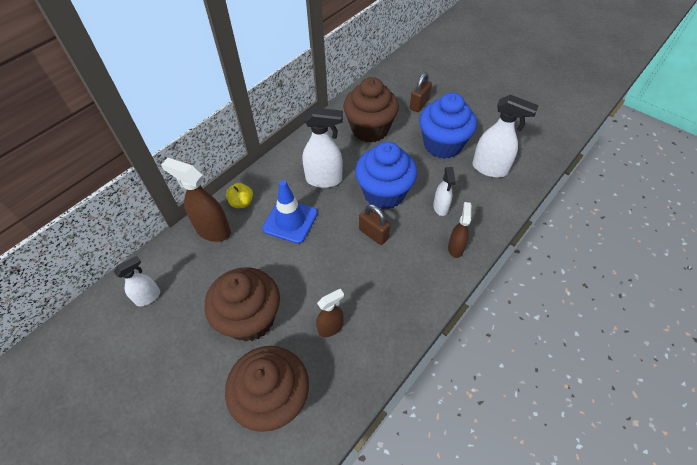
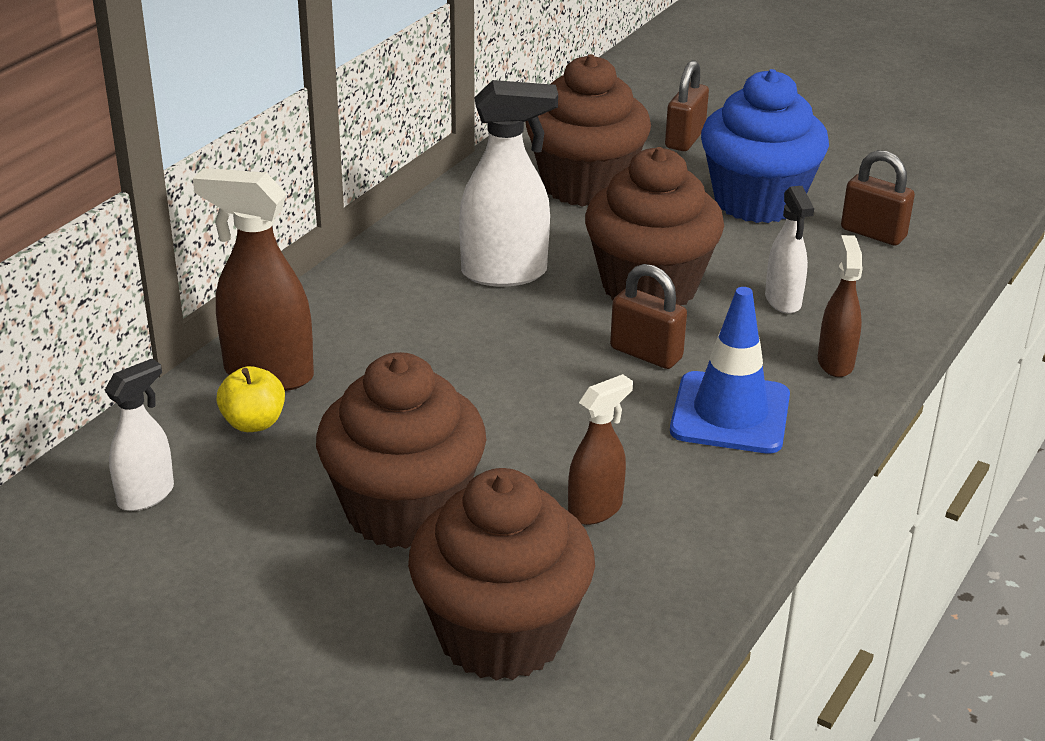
camera: 10 degrees left, 20 degrees down
yellow apple [226,183,253,208] -> yellow apple moved to [216,366,285,432]
blue traffic cone [262,180,318,244] -> blue traffic cone moved to [670,287,790,454]
blue cupcake [355,142,417,209] -> brown cupcake [585,147,724,305]
white spray bottle [472,94,539,178] -> brown padlock [841,150,915,246]

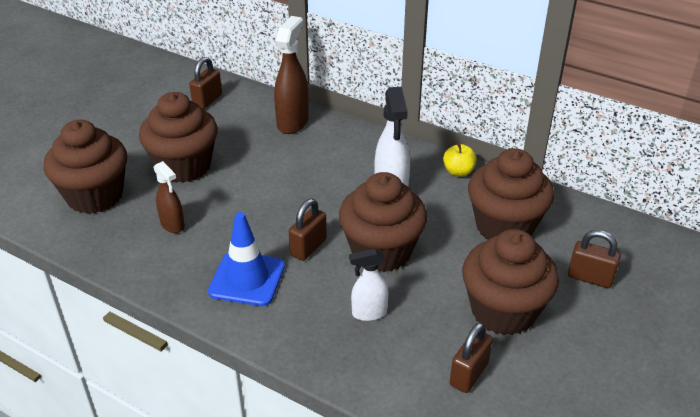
camera: 90 degrees right, 5 degrees up
white spray bottle [105,359,174,511] -> brown padlock [189,57,222,109]
yellow apple [216,366,285,432] -> yellow apple moved to [443,143,477,177]
blue cupcake [701,69,829,223] -> brown cupcake [462,229,559,335]
brown spray bottle [818,235,862,377] -> none

